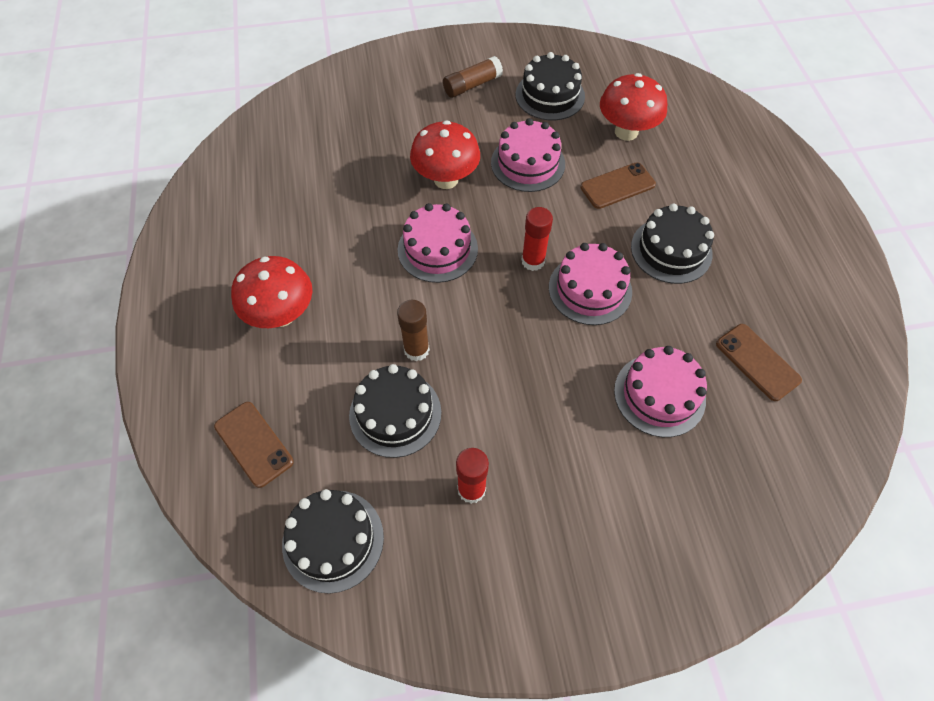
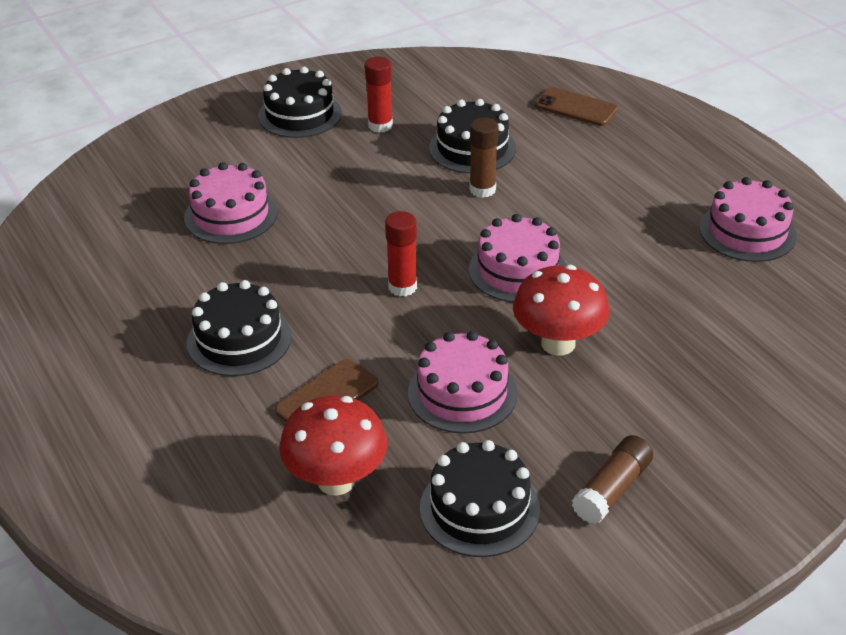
camera: 160 degrees right, 20 degrees down
red mushroom [231,256,312,328] -> none
black cake [282,489,384,594] -> black cake moved to [258,67,342,138]
pink cake [549,243,632,325] -> pink cake moved to [699,177,797,262]
brown phone [716,324,802,401] -> none

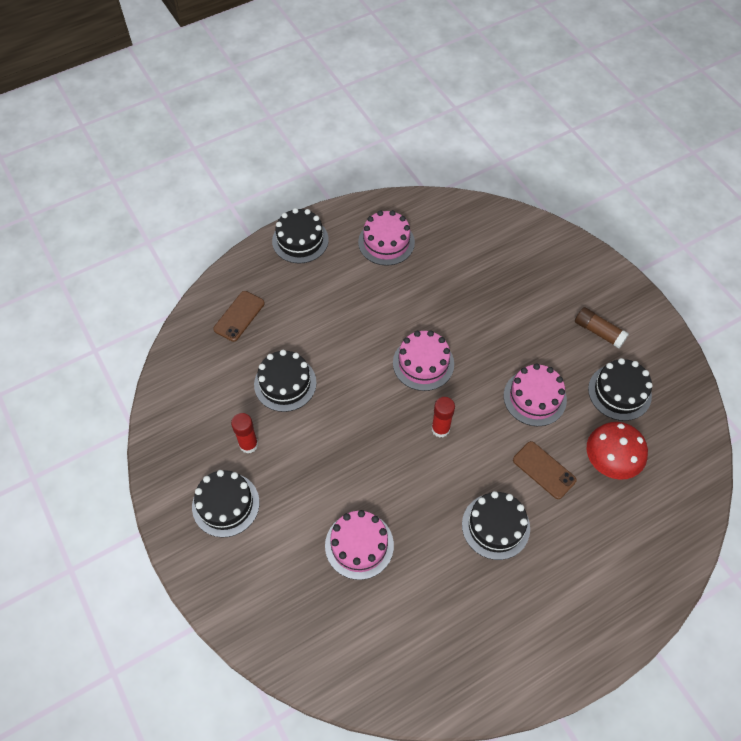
camera: 90 degrees left, 20 degrees up
brown glue stick [469,118,498,198] -> none
red mushroom [513,265,610,356] -> none
none -> black cake [272,208,329,264]

